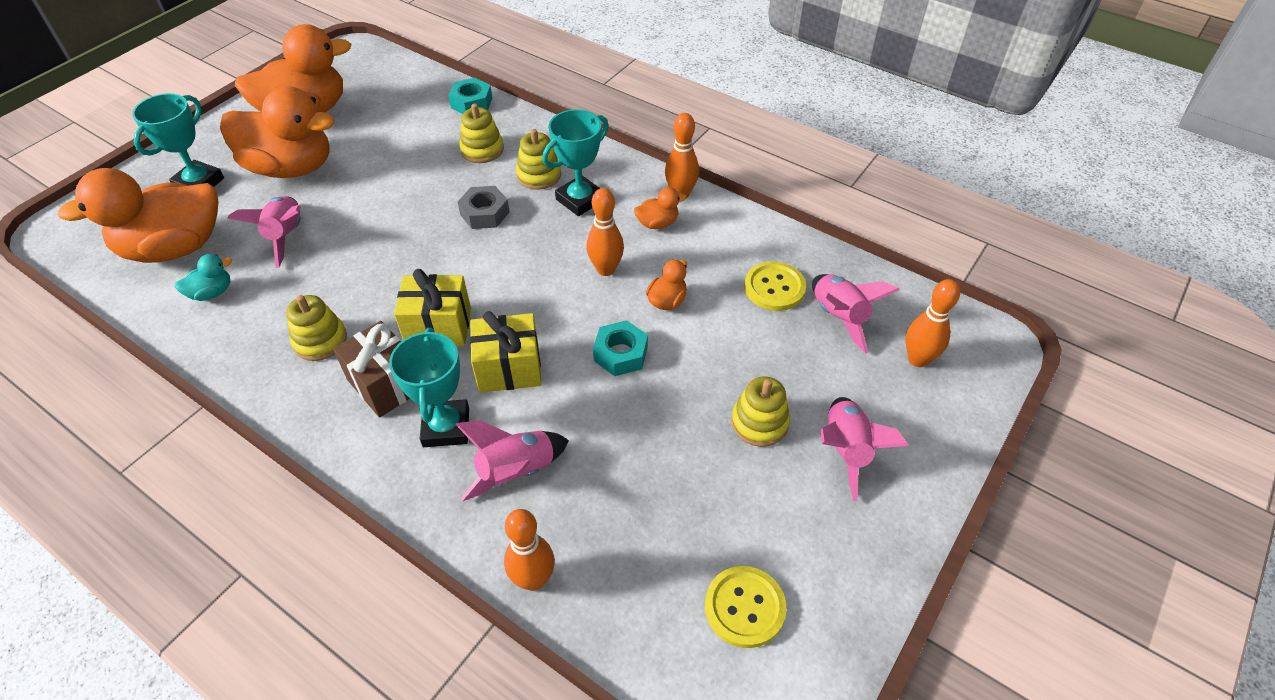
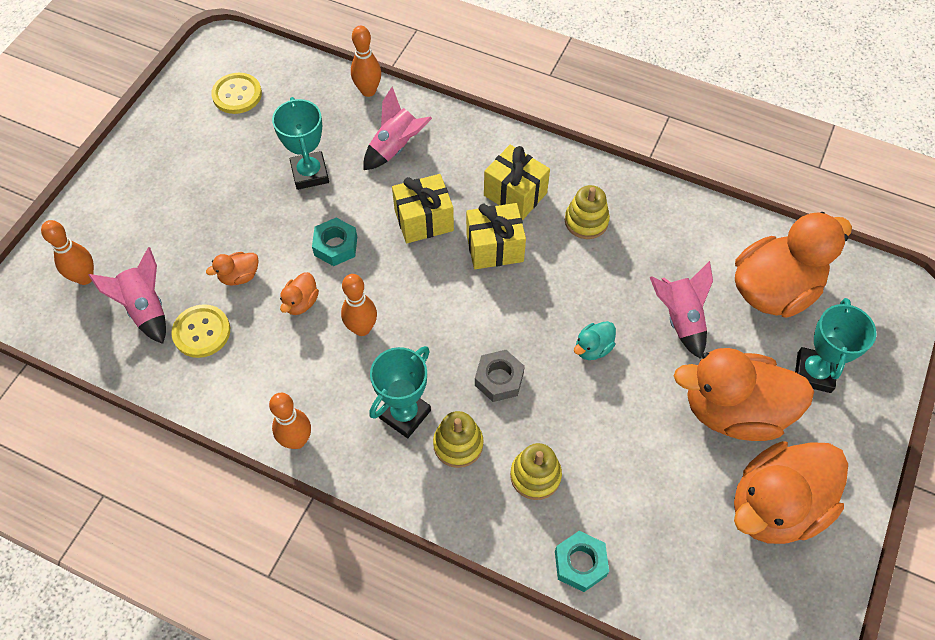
camera: 170 degrees right, 10 degrees up
turquoise duck [175,254,232,301] -> turquoise duck moved to [574,321,616,360]
brown gift [333,321,410,417] -> yellow gift [484,145,550,220]
turquoise trophy [389,328,469,447] -> turquoise trophy moved to [272,97,329,190]
orange duck [634,187,687,229] -> orange duck moved to [206,252,258,286]
yellow stacking toy [731,377,790,447] -> none
pink rocket [820,397,909,501] -> none

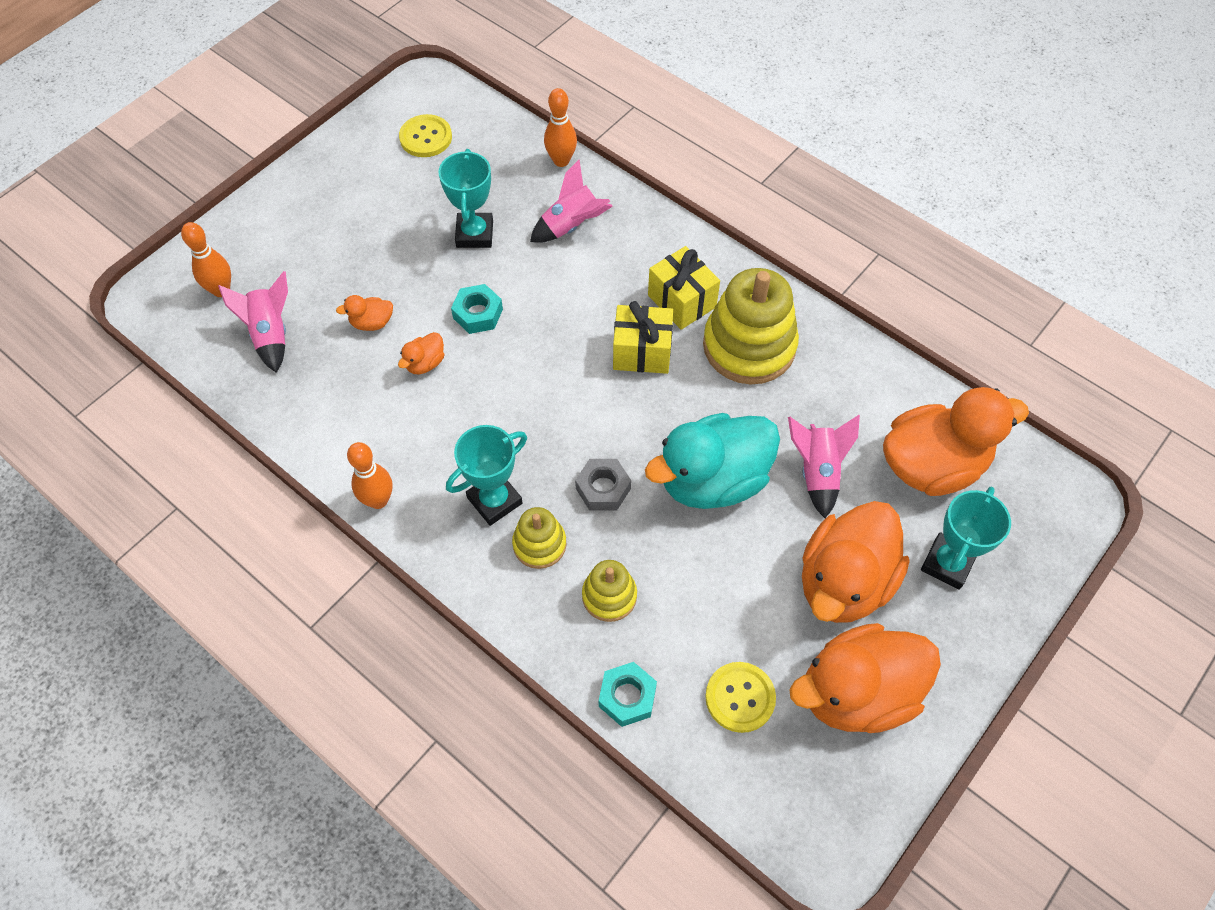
camera: 15 degrees right, 0 degrees up
yellow button [171,304,230,358] -> yellow button moved to [705,662,776,733]
orange bowling pin [341,274,377,336] -> none
yellow gift [392,174,454,243] -> none
yellow stacking toy [565,185,610,239] -> yellow stacking toy [703,268,799,385], size x1.92
turquoise duck [574,321,616,360] -> turquoise duck [645,413,780,509], size x2.41
orange duck [674,348,814,441] -> orange duck turned 75 degrees counterclockwise [802,501,910,623]

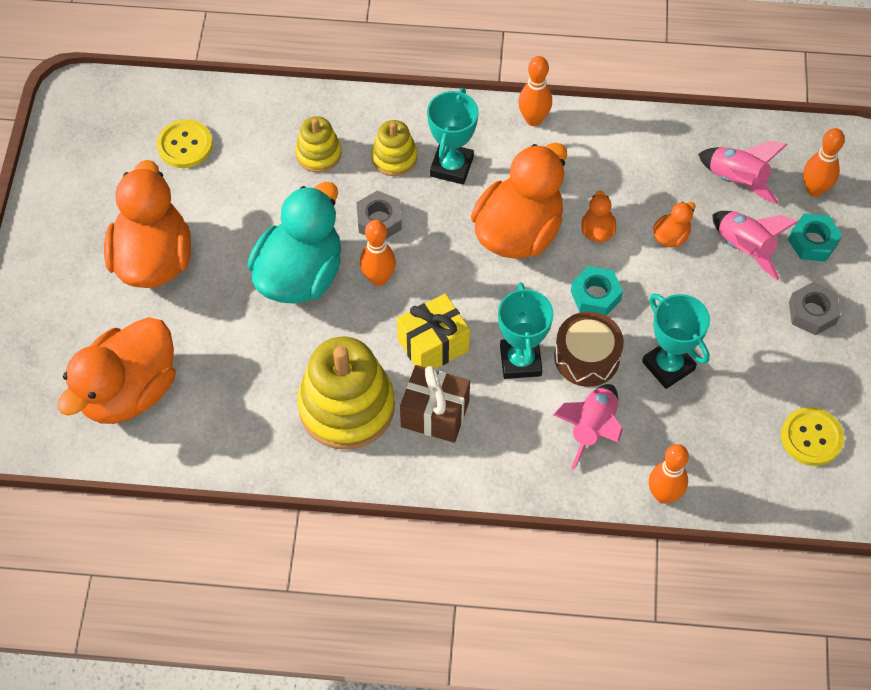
camera: 145 degrees right, 0 degrees up
turquoise nut [599,662,657,727] -> turquoise nut moved to [788,213,842,262]
yellow gift [648,246,720,330] -> brown gift [400,365,470,443]
pink rocket [788,415,860,518] -> pink rocket moved to [712,211,798,280]
orange duck [789,623,941,733] -> orange duck moved to [471,143,567,259]
turquoise trophy [921,487,1011,590] -> turquoise trophy moved to [498,282,553,379]
none -> orange bowling pin [360,220,396,286]
none -> brown drum [554,312,624,387]
none -> grey nut [789,282,840,335]

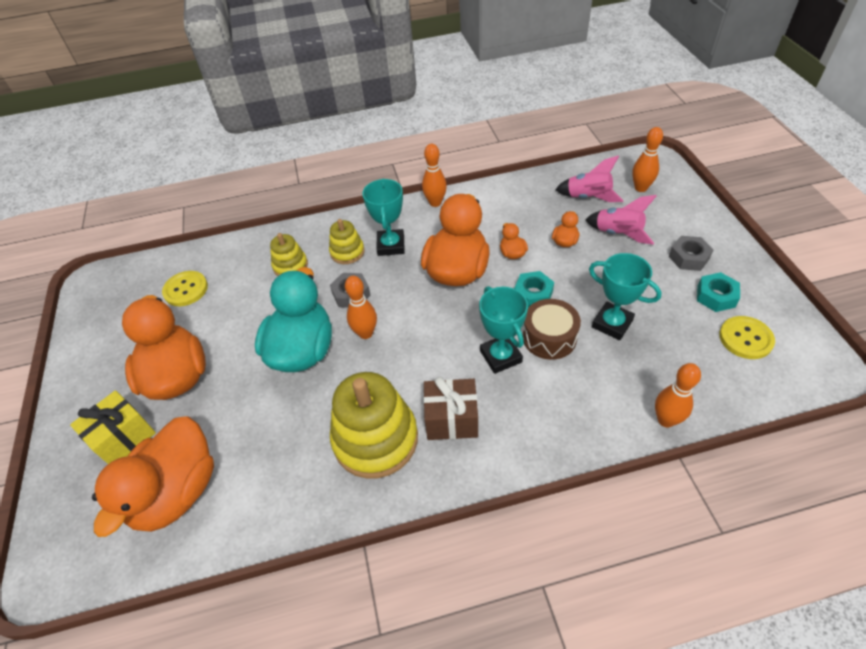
camera: 15 degrees left, 10 degrees down
yellow gift [397,294,470,369] -> yellow gift moved to [70,390,156,464]
pink rocket [553,384,623,470] -> none
turquoise nut [788,213,842,262] -> turquoise nut moved to [697,272,740,312]

